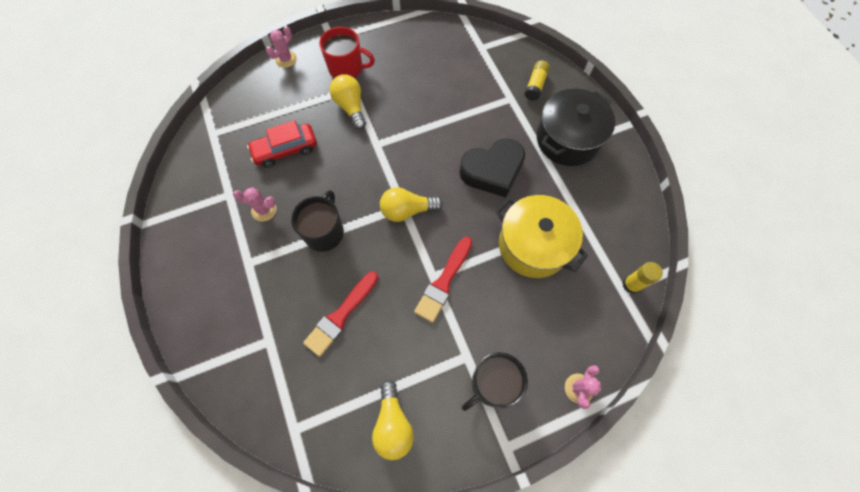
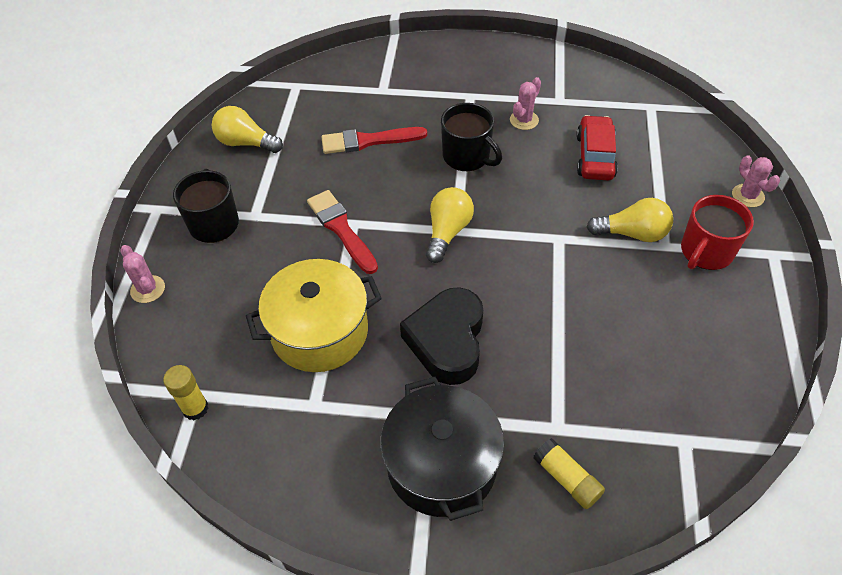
camera: 120 degrees right, 15 degrees down
red brush [303,272,378,357] -> red brush turned 75 degrees counterclockwise [321,127,427,154]

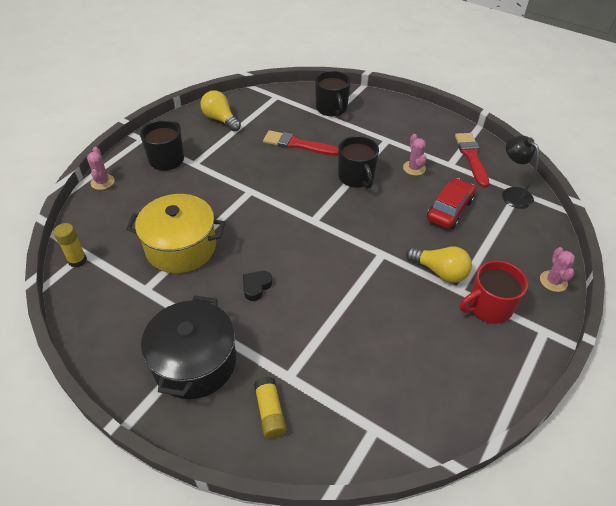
camera: 25 degrees right, 5 degrees down
red brush [307,190,378,274] -> red brush moved to [455,133,489,188]
black heart [400,287,483,385] -> black heart [243,271,272,301], size x0.46
yellow light bulb [426,187,474,263] -> none
pink cactus [510,77,541,130] -> pink cactus turned 75 degrees counterclockwise [403,134,426,176]
none -> black mug [315,71,351,117]
none -> black lamp [502,136,539,209]

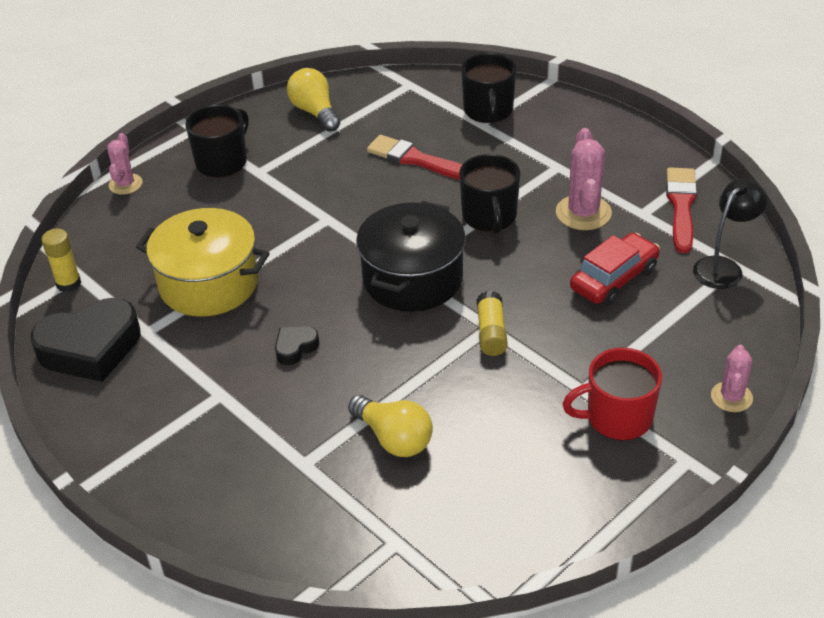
camera: 15 degrees right, 5 degrees down
black pot [141,295,236,399] -> black pot moved to [356,201,466,312]
yellow glue stick [254,377,287,439] -> yellow glue stick moved to [476,291,508,356]
pink cactus [403,134,426,176] -> pink cactus [556,128,612,230], size x1.58
yellow light bulb [406,246,472,283] -> yellow light bulb moved to [348,395,433,457]
black lamp [502,136,539,209] -> black lamp turned 60 degrees clockwise [693,178,767,289]
none -> black heart [31,298,141,382]

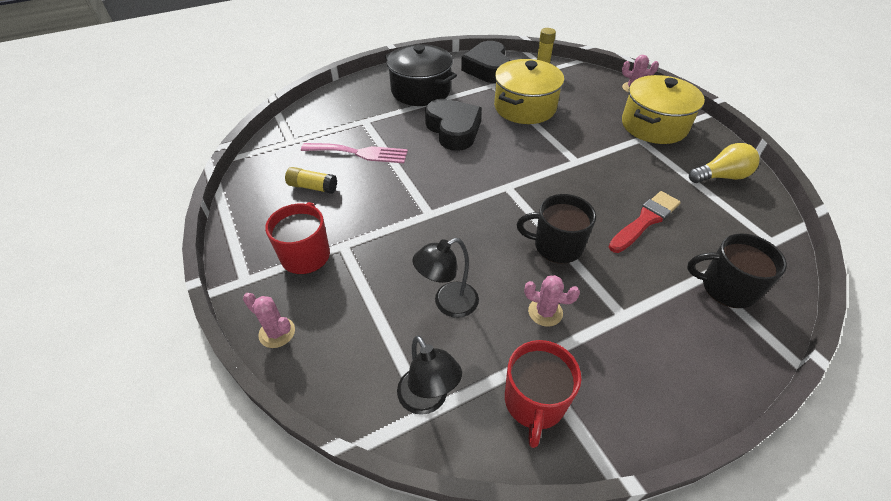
camera: 105 degrees right, 5 degrees up
black mug [185,105,249,178] -> yellow pot [622,75,705,144]
black heart [275,326,319,365] -> black heart [425,99,482,151], size x2.17
yellow light bulb [348,395,433,457] -> pink fork [301,143,408,163]
black pot [356,201,466,312] -> black pot moved to [385,44,457,106]
yellow glue stick [476,291,508,356] -> yellow glue stick moved to [285,167,337,194]
pink cactus [556,128,612,230] -> pink cactus [524,275,580,327], size x0.63
red car [570,233,660,306] -> black lamp [413,238,479,318]
red brush [666,167,697,253] -> red mug [505,340,581,448]

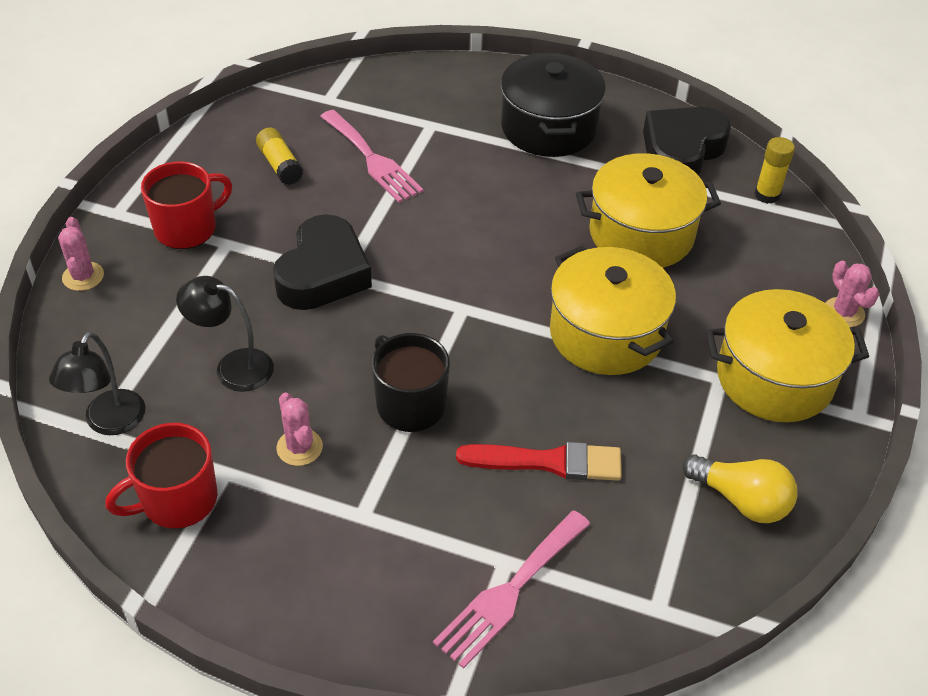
camera: 45 degrees right, 0 degrees up
black heart [425,99,482,151] -> black heart moved to [273,214,372,310]
black mug [687,233,787,308] -> pink fork [433,510,590,669]
none -> yellow pot [550,245,676,375]

